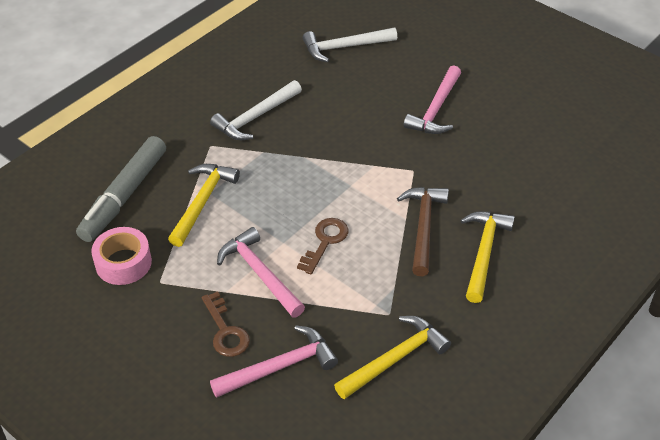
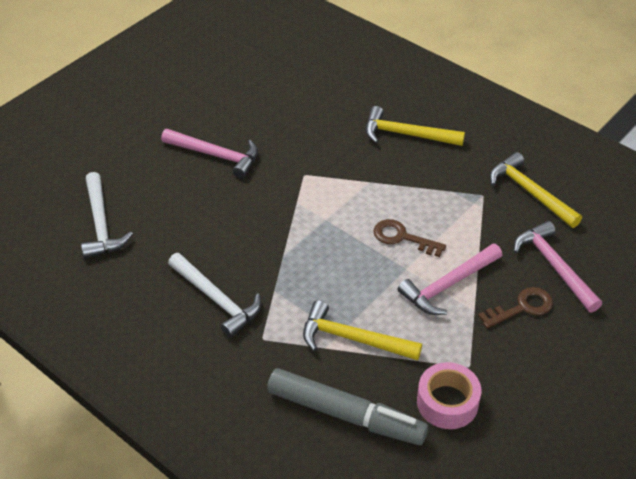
camera: 90 degrees left, 0 degrees up
brown hammer [397,187,449,276] -> none

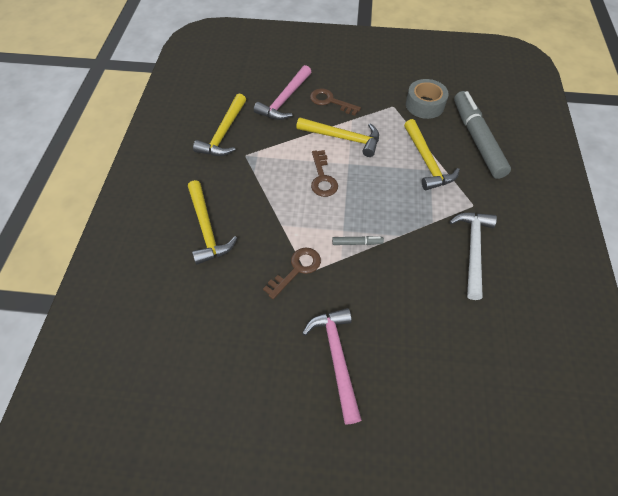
camera: 125 degrees left, 10 degrees up
white hammer [81,172,133,259] -> none
pink hammer [398,244,502,315] -> yellow hammer [296,118,379,157]
pink tape [417,362,481,429] -> grey tape [406,79,449,119]
none -> brown key [263,248,321,299]
none -> grey marker [332,236,384,245]

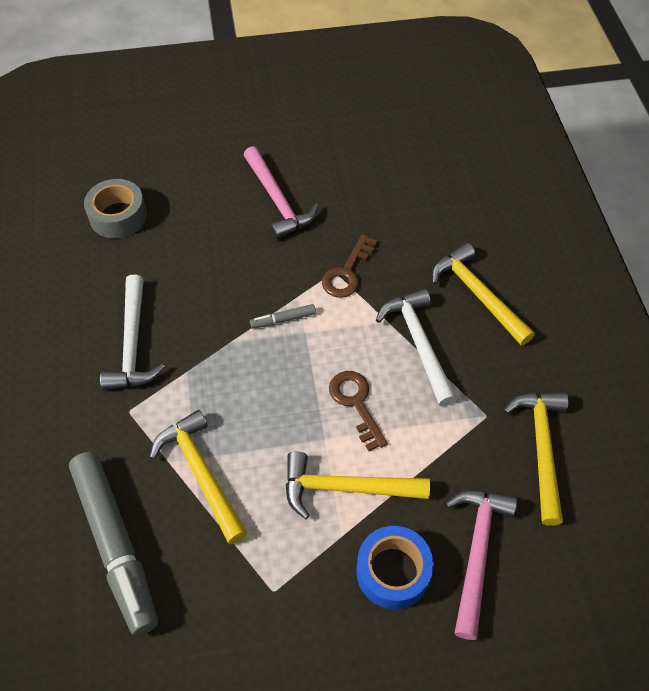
camera: 165 degrees right, 0 degrees up
brown key [310,88,361,116] -> blue tape [356,526,434,609]
grey tape [406,79,449,119] -> grey tape moved to [84,179,147,239]
none -> white hammer [376,289,457,407]

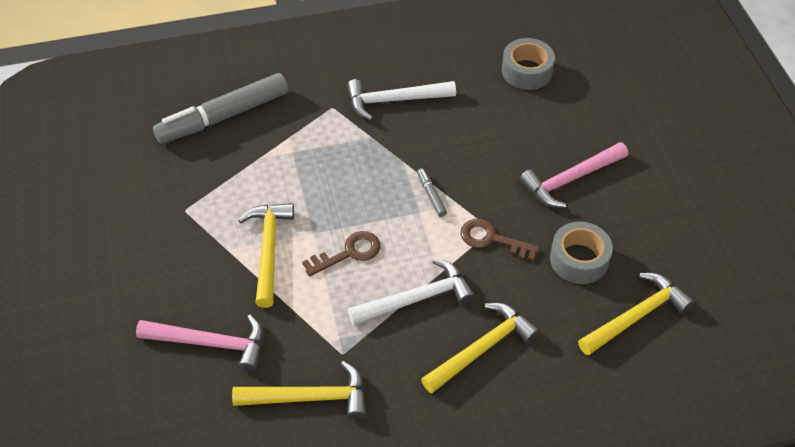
camera: 85 degrees right, 5 degrees down
yellow hammer [149,410,247,544] -> yellow hammer moved to [578,273,694,356]
blue tape [356,526,434,609] -> none
none -> grey tape [550,222,613,284]

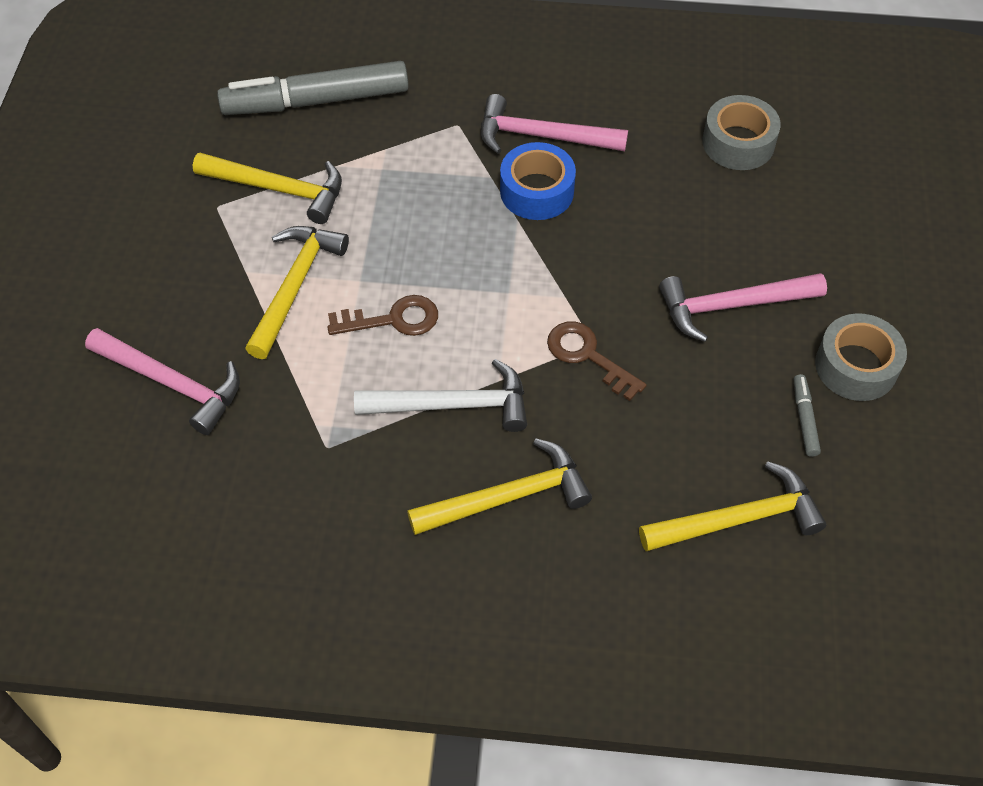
camera: 20 degrees right, 5 degrees up
yellow hammer [232,361,366,420] -> yellow hammer moved to [193,153,342,224]
white hammer [347,79,456,120] -> pink hammer [481,94,628,154]
grey marker [417,168,447,217] -> grey marker moved to [794,374,821,457]
grey tape [550,222,613,284] -> grey tape moved to [815,313,907,401]
none -> blue tape [500,142,576,220]

